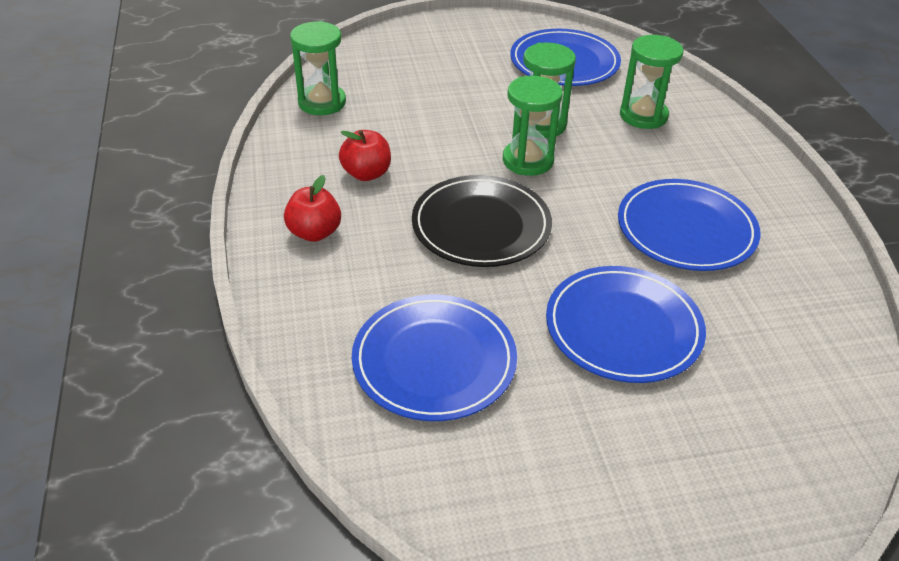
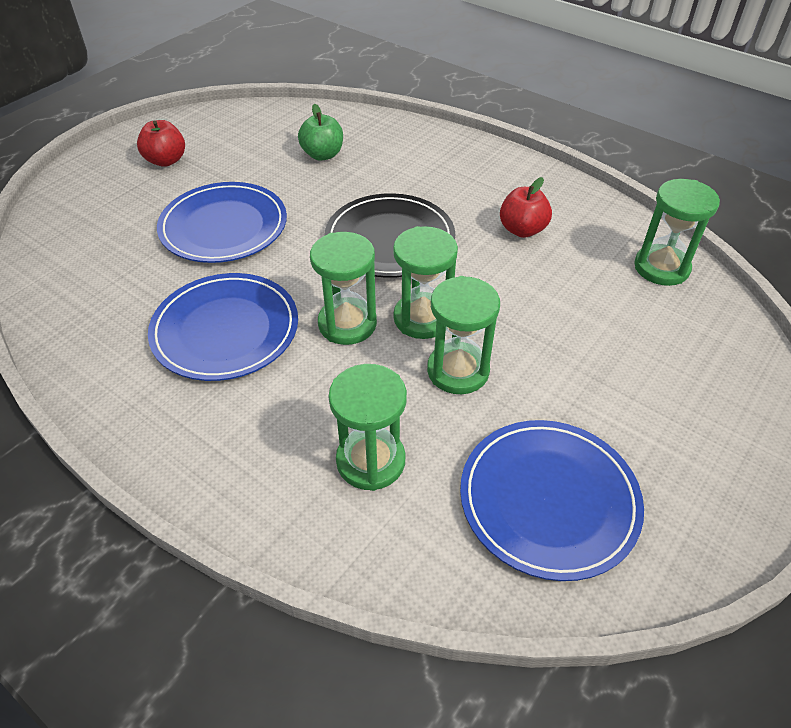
camera: 140 degrees right, 5 degrees up
red apple [284,175,341,242] -> red apple moved to [137,120,185,167]
blue plate [352,295,517,421] -> green apple [298,103,343,161]
none -> green hourglass [310,232,377,345]

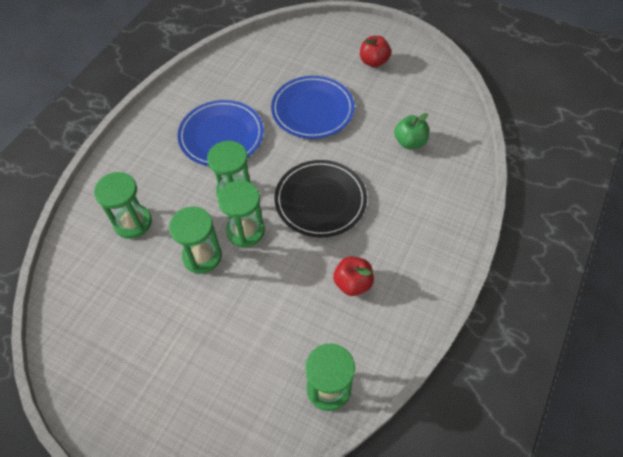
camera: 80 degrees right, 10 degrees up
blue plate [460,420,644,581] -> none

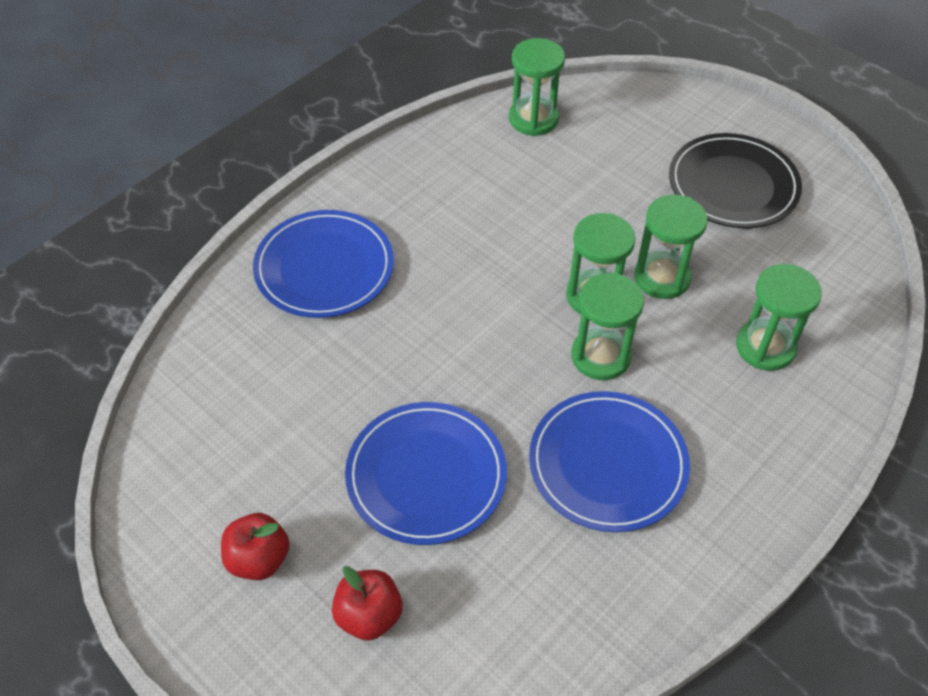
camera: 165 degrees left, 5 degrees down
black plate [275,160,367,237] -> black plate moved to [669,133,802,228]
red apple [333,257,374,296] -> red apple moved to [332,566,402,640]
green apple [394,113,429,149] -> none
none -> blue plate [253,210,394,318]

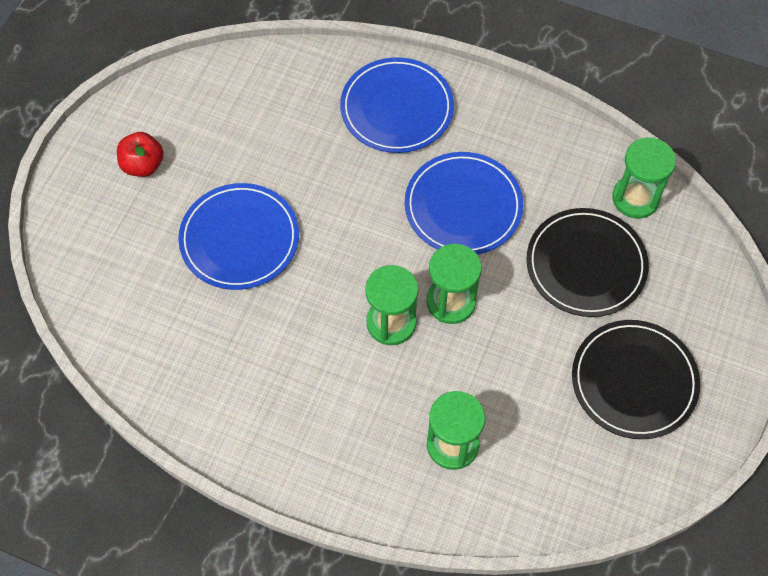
camera: 70 degrees right, 10 degrees up
red apple [332,566,402,640] -> none
blue plate [529,391,690,532] -> blue plate moved to [405,152,523,255]
green hourglass [634,195,707,299] -> none
none -> black plate [527,208,649,317]

